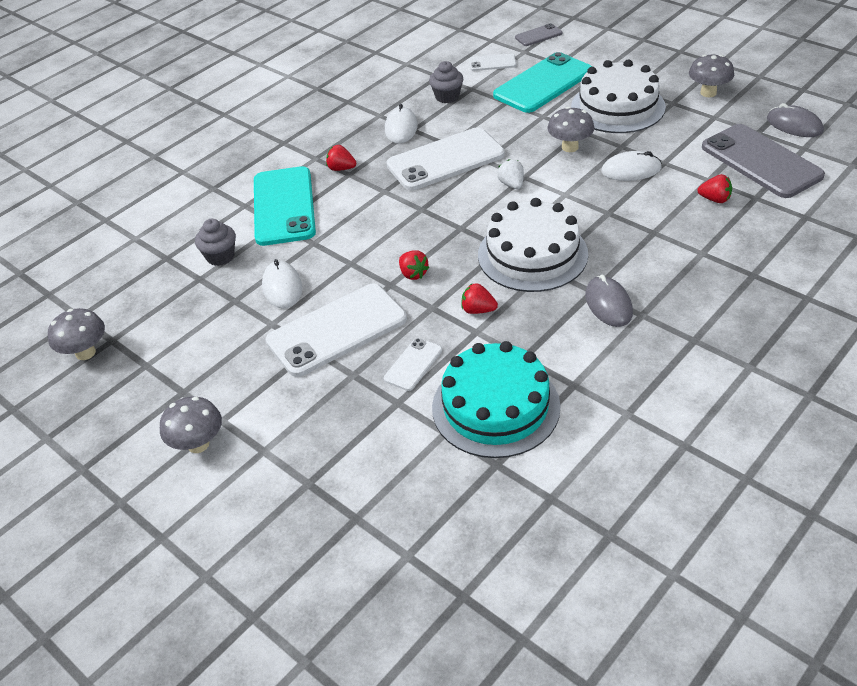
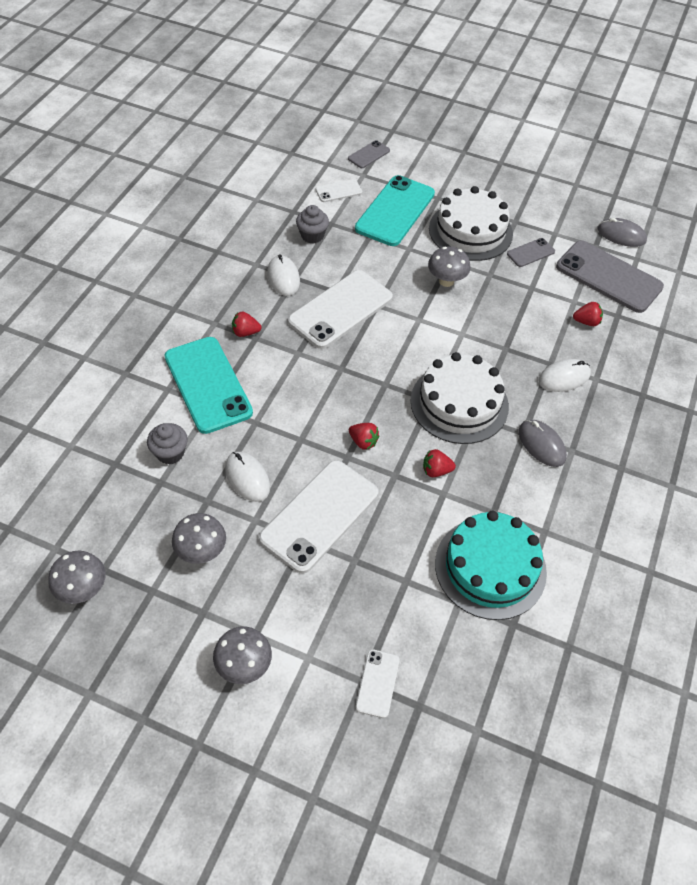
camera: 25 degrees left, 10 degrees up
white phone [384,338,442,391] -> white phone moved to [356,649,400,718]
white strawberry [497,159,524,189] -> none
white mouse [601,151,662,181] -> white mouse moved to [539,359,591,392]
grey mushroom [689,54,734,97] -> grey mushroom moved to [172,513,226,564]
none -> grey phone [507,238,555,267]

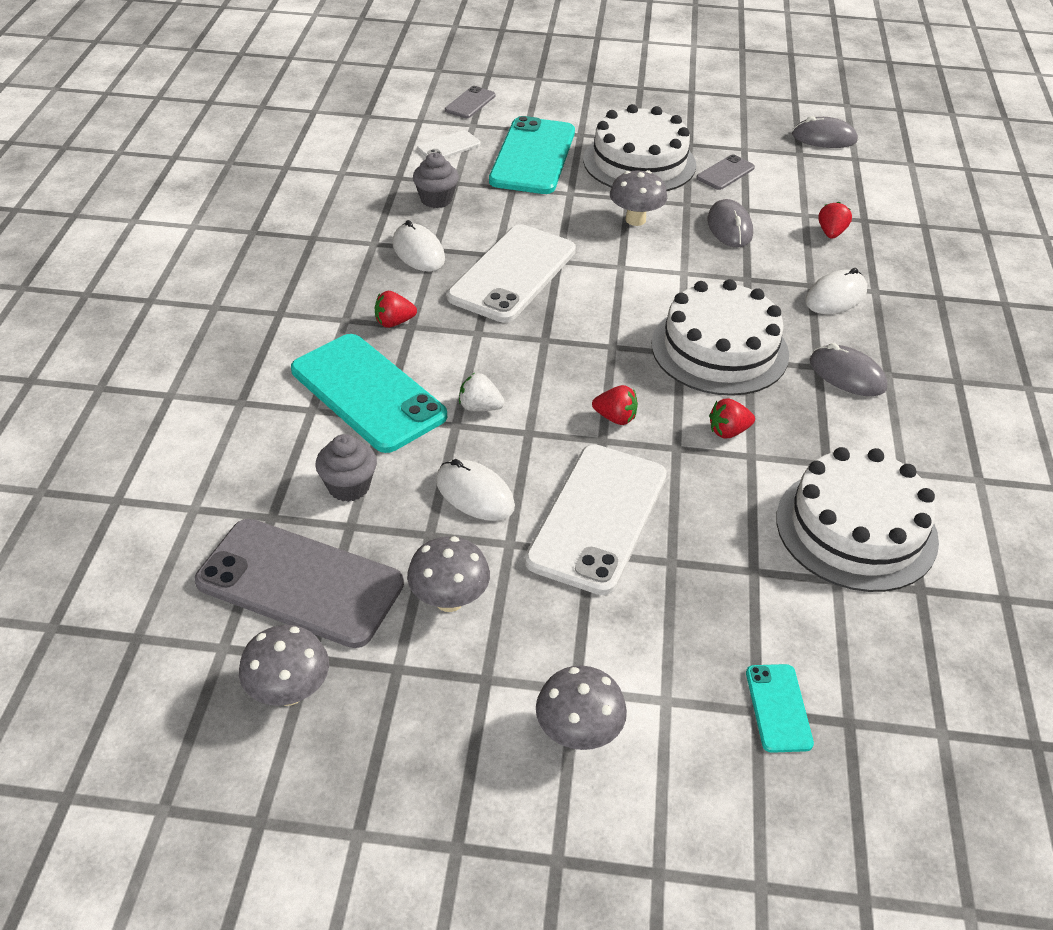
camera: 15 degrees left, 10 degrees down
white phone [356,649,400,718] -> turquoise phone [746,664,814,753]
turquoise cake [435,511,547,620] -> white cake [776,447,939,592]
grey phone [556,240,664,313] -> grey phone moved to [195,519,404,648]
red strawberry [573,302,603,326] -> red strawberry turned 60 degrees counterclockwise [818,202,852,239]
none -> white strawberry [459,373,505,411]
none -> grey mouse [708,199,753,247]

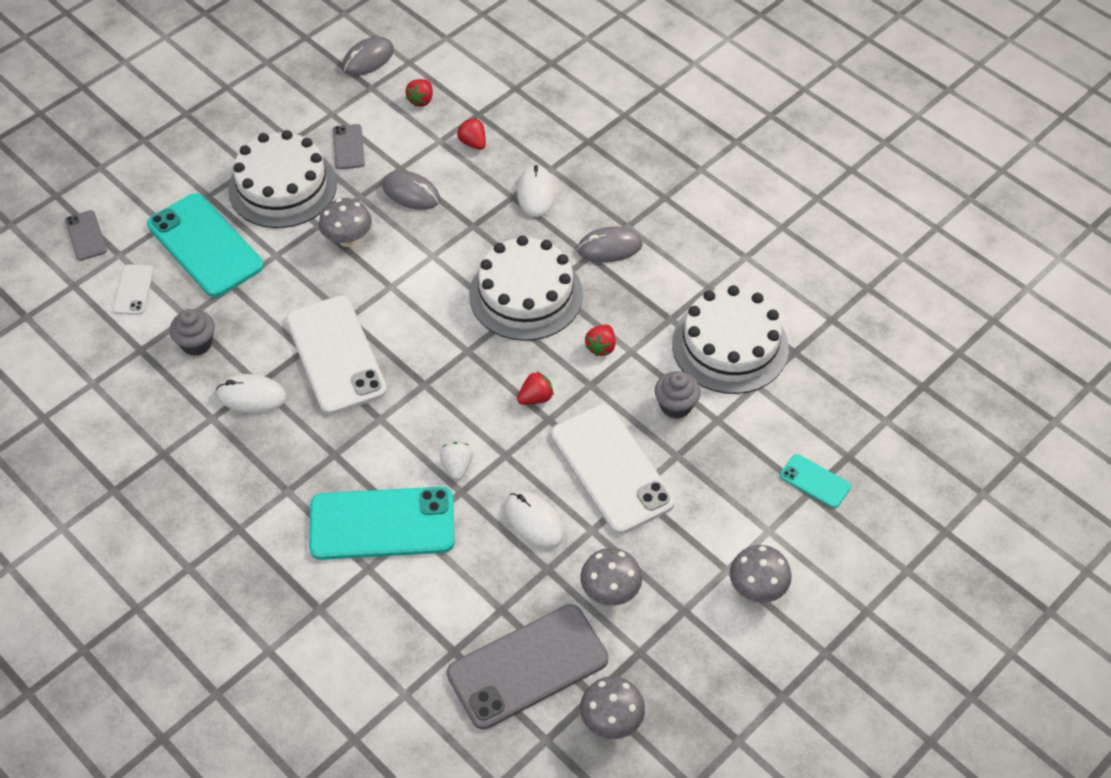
camera: 50 degrees left, 10 degrees up
grey cupcake [315,434,377,502] -> grey cupcake moved to [655,371,701,419]
red strawberry [375,291,417,328] -> red strawberry moved to [405,79,433,107]
white mouse [436,459,515,521] -> white mouse turned 60 degrees clockwise [505,491,564,549]
white strawberry [459,373,505,411] -> white strawberry turned 120 degrees clockwise [440,442,473,480]

